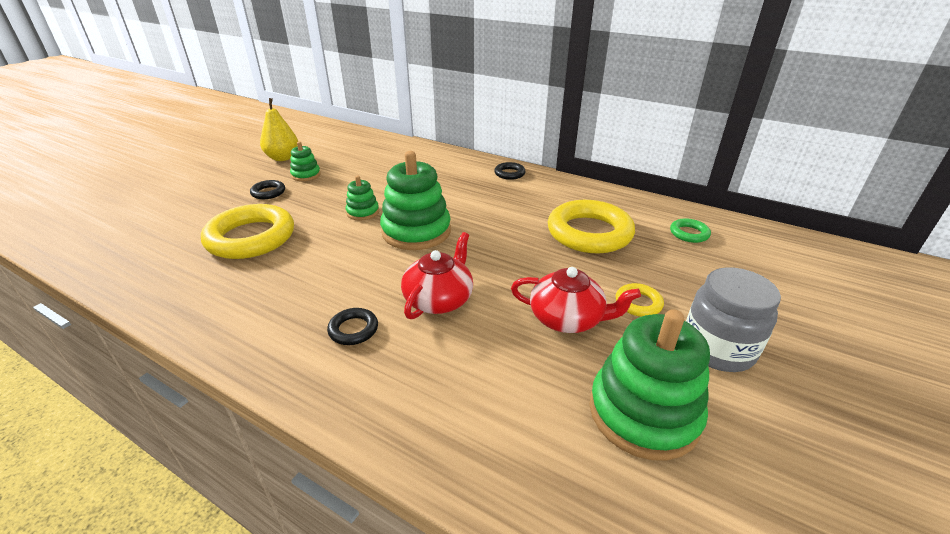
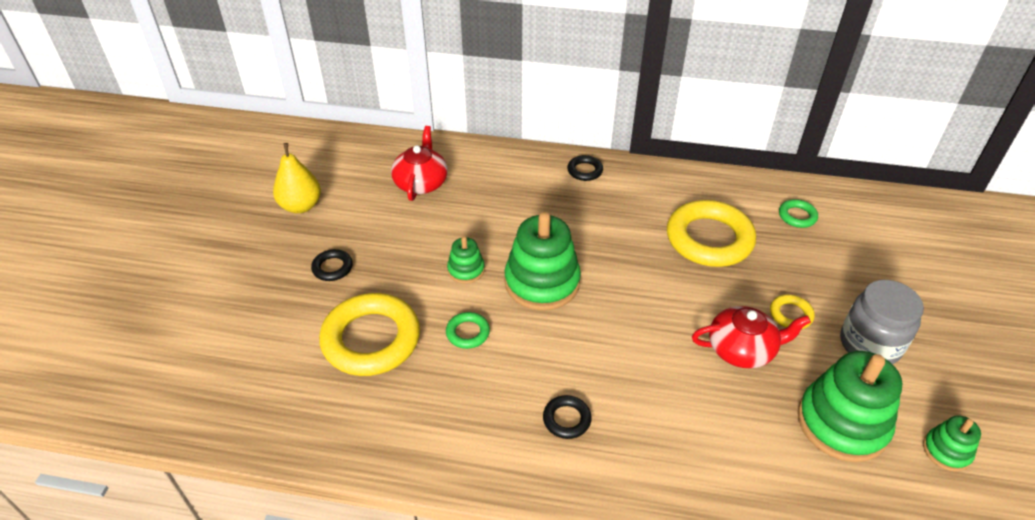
camera: 20 degrees left, 10 degrees up
green stacking toy [290,142,321,181] -> green stacking toy moved to [923,415,981,471]
red teapot [401,232,473,319] -> red teapot moved to [391,126,448,201]
none -> green ring [446,312,490,349]

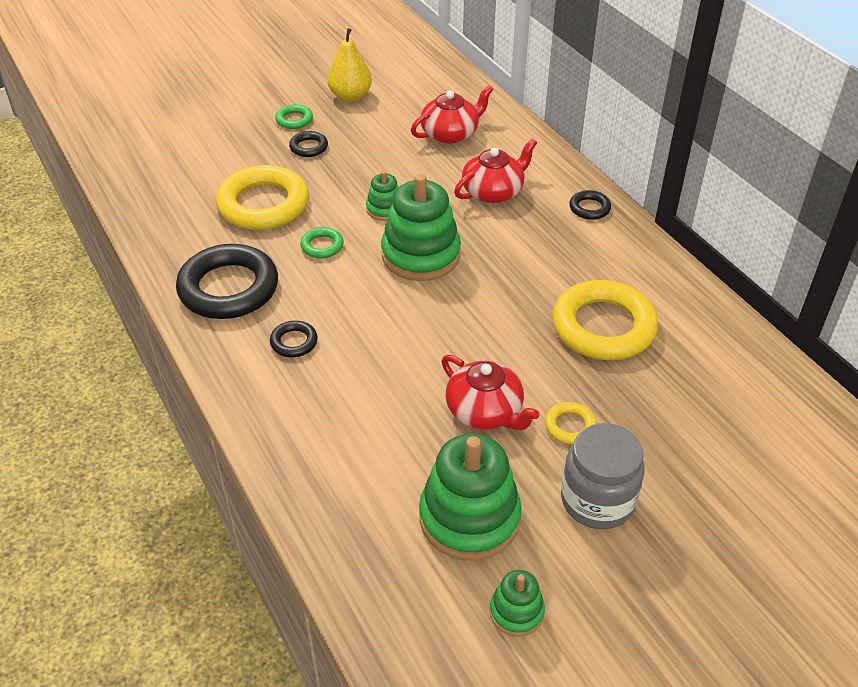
camera: 50 degrees right, 0 degrees up
green ring [779,199,818,228] -> green ring moved to [275,104,313,129]
none -> black ring [176,244,278,319]
none -> red teapot [454,138,537,203]

